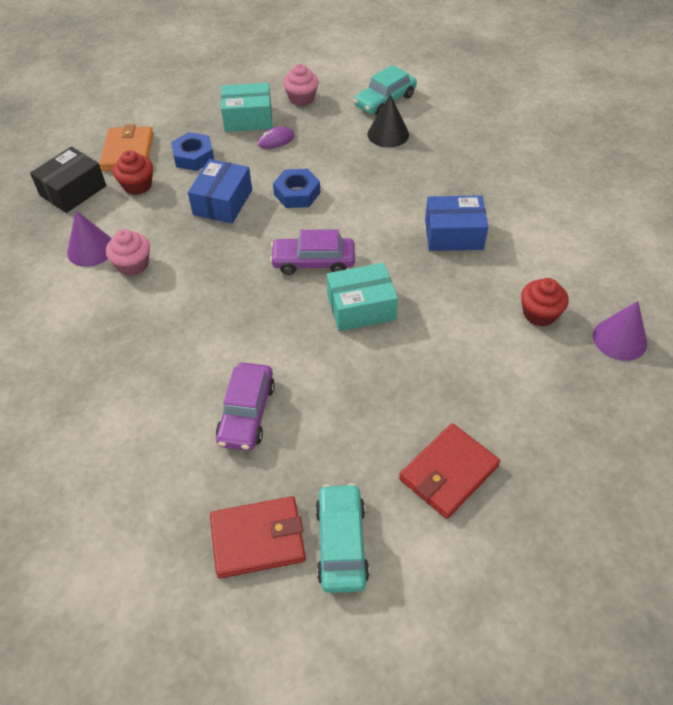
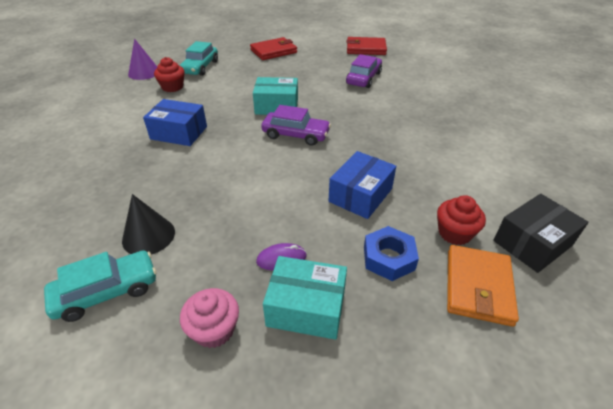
camera: 165 degrees left, 10 degrees down
purple cone [67,210,112,267] -> none
pink cupcake [106,229,150,276] -> none
blue nut [273,169,320,208] -> none
turquoise car [315,483,370,593] -> turquoise car moved to [179,41,218,76]

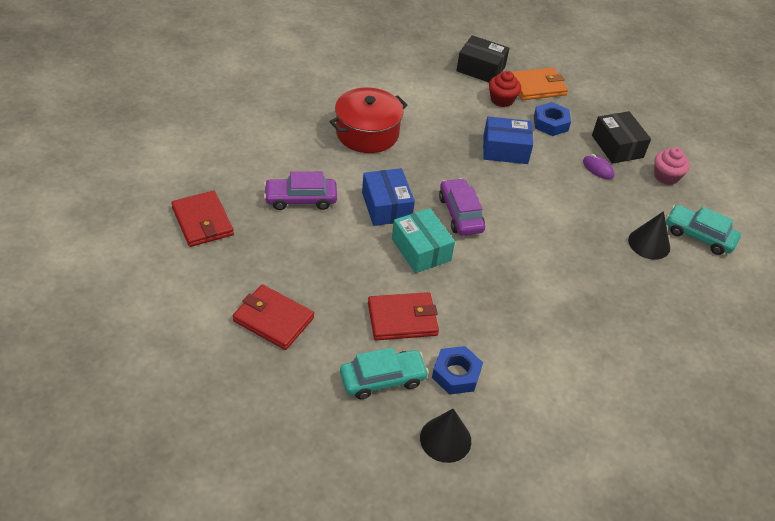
camera: 125 degrees left, 5 degrees up
purple cone [128,39,157,80] -> black cone [420,409,471,463]
blue box [143,99,207,146] -> blue box moved to [362,168,415,226]
red cupcake [154,57,184,92] -> blue nut [432,346,483,395]
turquoise box [263,256,347,340] -> black box [592,111,651,164]
none -> red pot [329,87,407,153]
none -> red wallet [368,292,439,340]

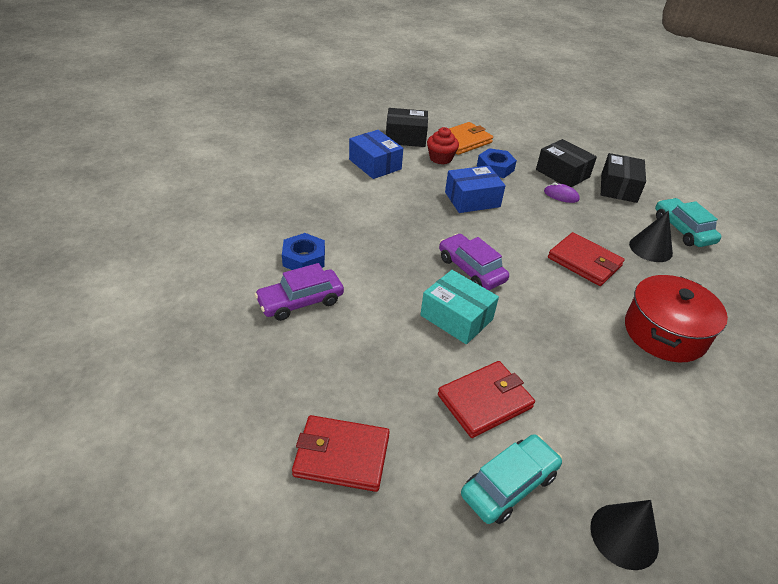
camera: 20 degrees left, 5 degrees down
red wallet [171,191,234,247] -> red wallet moved to [548,232,625,286]
red pot [329,87,407,153] -> red pot moved to [625,275,728,363]
blue box [362,168,415,226] -> blue box moved to [349,130,403,179]
blue nut [432,346,483,395] -> blue nut moved to [282,233,325,270]
pink cupcake [654,147,690,185] -> black box [601,153,646,203]
turquoise car [666,205,741,255] -> turquoise car turned 60 degrees clockwise [655,198,721,247]

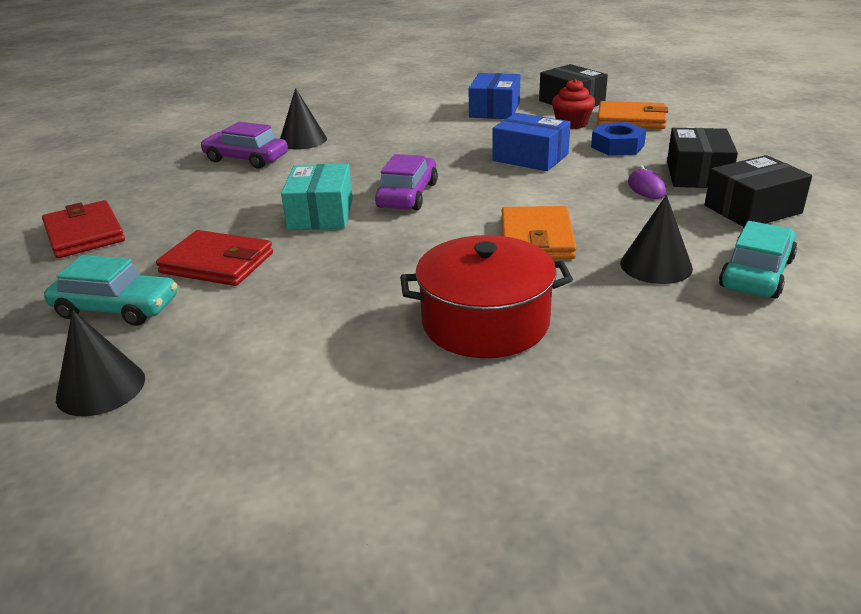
camera: 55 degrees right, 10 degrees down
blue nut [282,233,325,270] -> black cone [280,88,327,150]
red wallet [548,232,625,286] -> orange wallet [501,206,577,259]

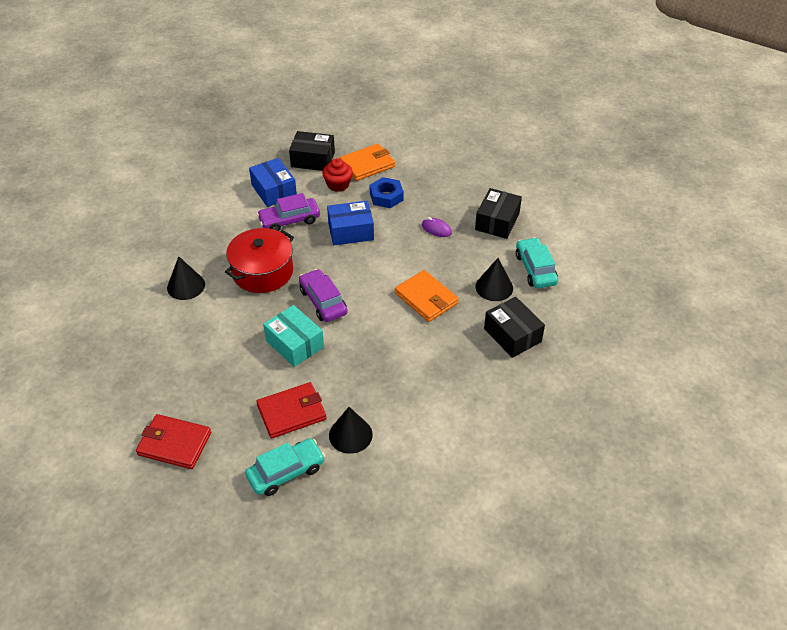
camera: 45 degrees left, 15 degrees up
black cone [56,310,145,416] -> black cone moved to [329,407,372,454]
purple car [200,122,288,169] -> purple car moved to [257,193,320,231]
red pot [400,235,573,358] -> red pot moved to [225,228,294,293]
black box [667,128,738,188] -> black box moved to [484,297,545,358]

